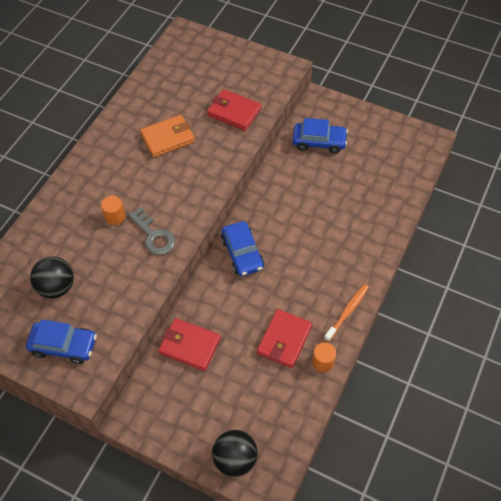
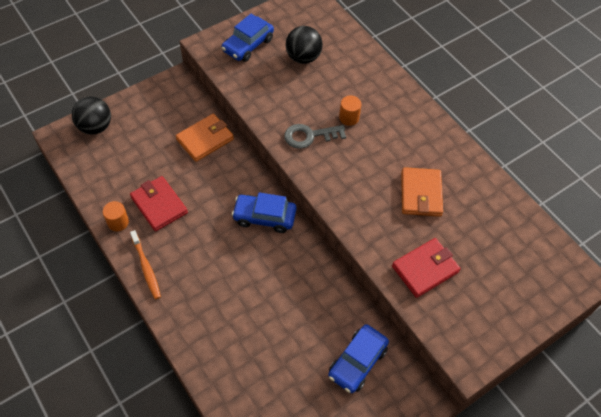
camera: 115 degrees right, 0 degrees up
red wallet [158,318,221,371] -> orange wallet [176,114,234,162]

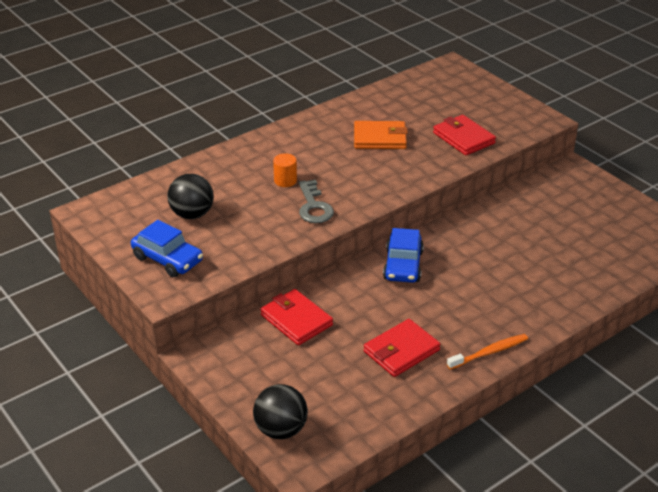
camera: 90 degrees left, 20 degrees down
orange cylinder [103,201,129,231] -> none
orange wallet [176,114,234,162] -> red wallet [260,289,333,345]
blue car [328,324,389,393] -> none

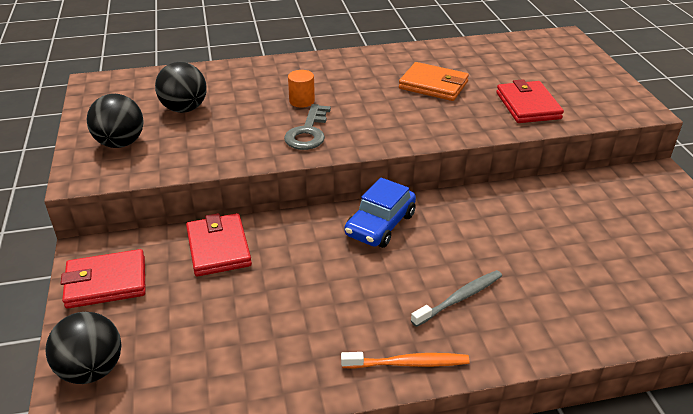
camera: 25 degrees right, 0 degrees up
blue car [131,220,203,277] -> black ball [87,94,144,148]
red wallet [364,319,441,377] -> red wallet moved to [61,249,146,309]
none -> grey toothbrush [411,270,502,327]

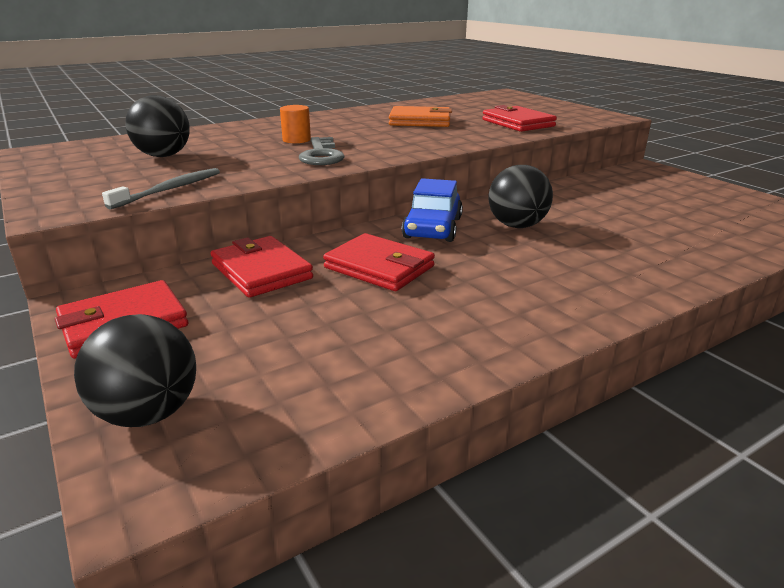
camera: 20 degrees left, 10 degrees down
black ball [87,94,144,148] -> black ball moved to [488,165,553,228]
orange toothbrush [341,352,470,369] -> none
grey toothbrush [411,270,502,327] -> grey toothbrush moved to [102,168,220,209]
none -> red wallet [323,233,435,291]

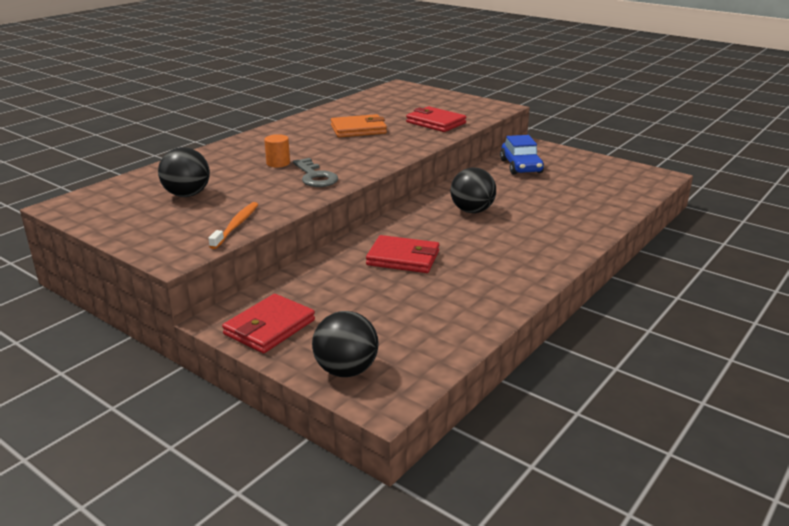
camera: 20 degrees left, 0 degrees up
grey toothbrush [102,168,220,209] -> orange toothbrush [209,202,259,249]
red wallet [210,236,313,298] -> none
blue car [402,178,463,242] -> blue car moved to [500,135,544,175]

